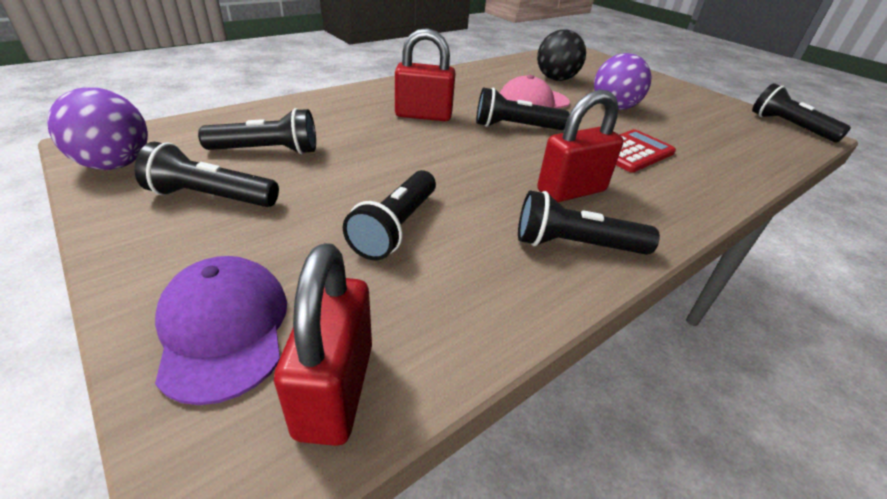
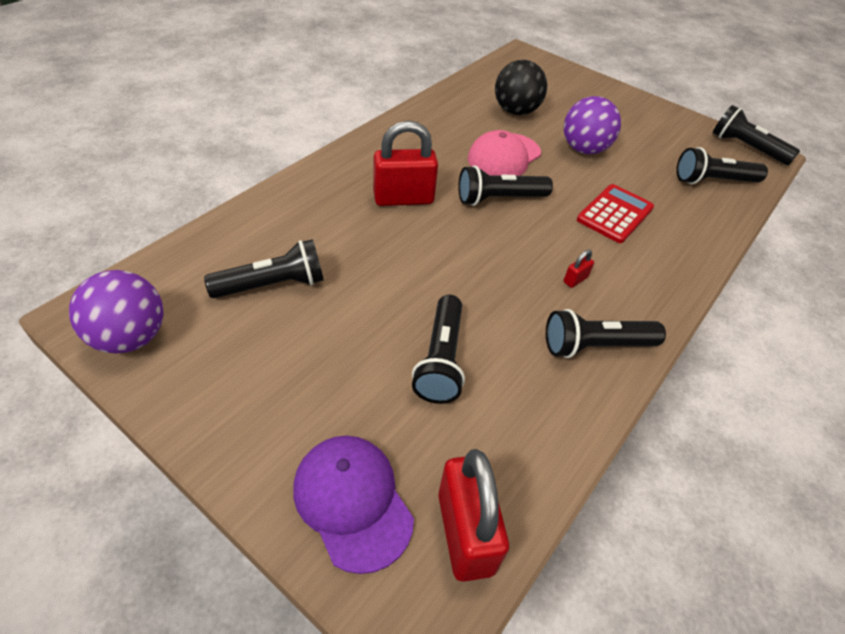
camera: 15 degrees left, 10 degrees up
black flashlight [134,142,279,207] -> black flashlight moved to [676,147,768,184]
red padlock [537,89,624,202] -> red padlock [564,250,594,288], size x0.42

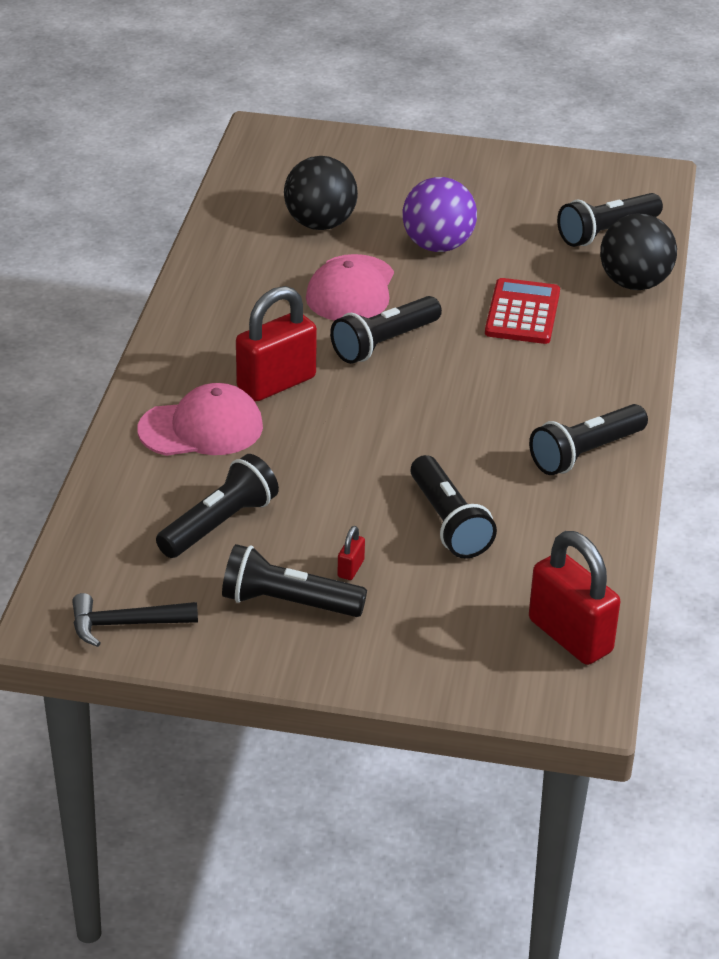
camera: 25 degrees left, 10 degrees down
purple ball [69,270,164,354] -> black hammer [72,593,198,647]
purple cap [293,436,414,574] -> none
red padlock [564,250,594,288] -> red padlock moved to [337,526,365,580]
black flashlight [712,105,800,165] -> black flashlight moved to [222,544,367,617]
none -> pink cap [138,383,263,456]
none -> black ball [600,213,677,290]

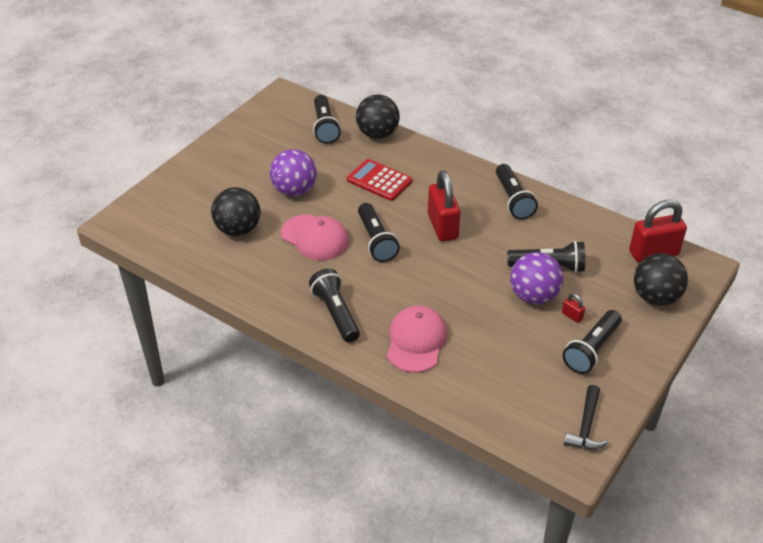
camera: 65 degrees left, 5 degrees up
black flashlight [156,454,279,558] -> black flashlight moved to [309,268,360,342]
red padlock [236,286,317,401] -> red padlock moved to [428,170,460,242]
none -> purple ball [510,252,563,304]
none -> black ball [634,253,688,306]

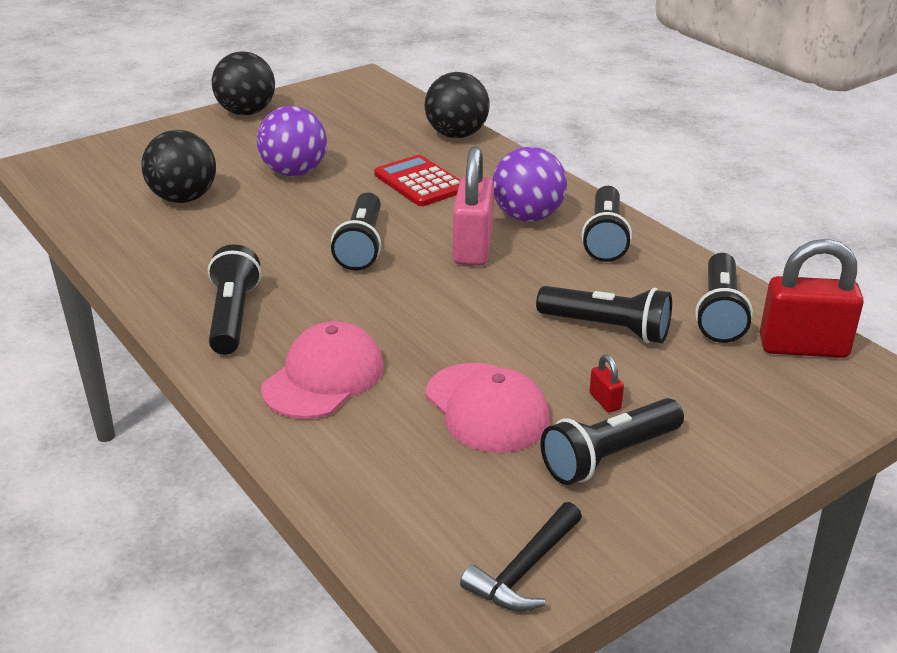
camera: 20 degrees right, 10 degrees down
pink cap [281,214,349,260] -> pink cap moved to [425,363,550,453]
black flashlight [313,95,341,144] -> black flashlight moved to [695,253,753,343]
red padlock [428,170,460,242] -> pink padlock [453,147,494,266]
purple ball [510,252,563,304] -> purple ball moved to [493,147,567,222]
black ball [634,253,688,306] -> black ball moved to [212,51,275,115]

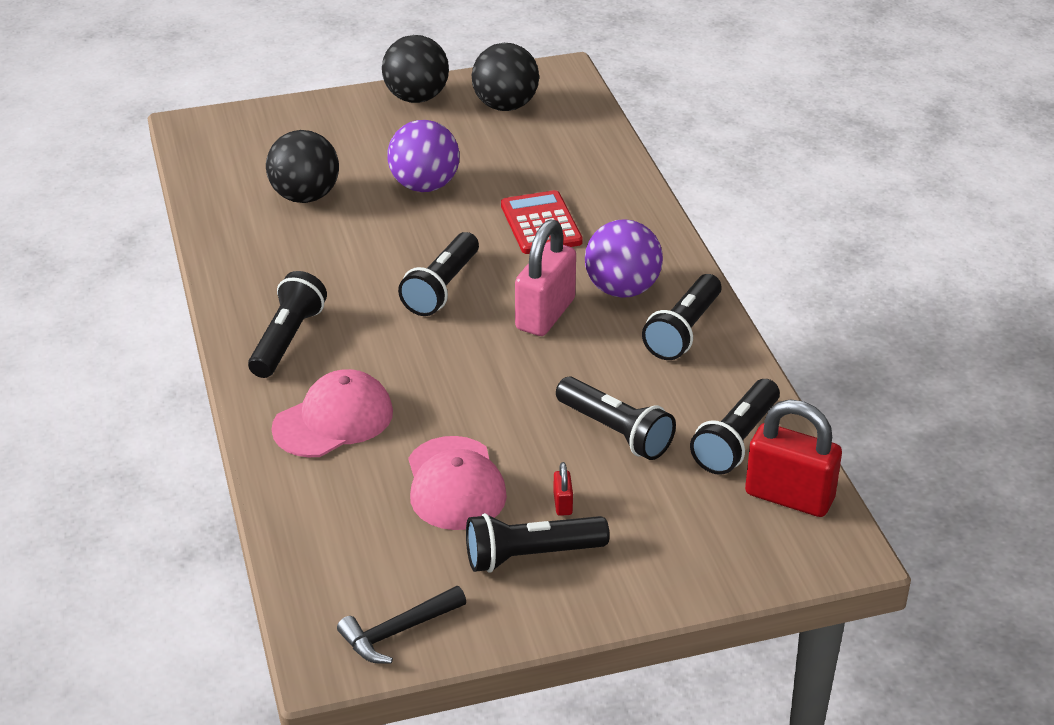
camera: 20 degrees right, 5 degrees up
black ball [424,72,490,138] -> black ball moved to [472,43,539,111]

